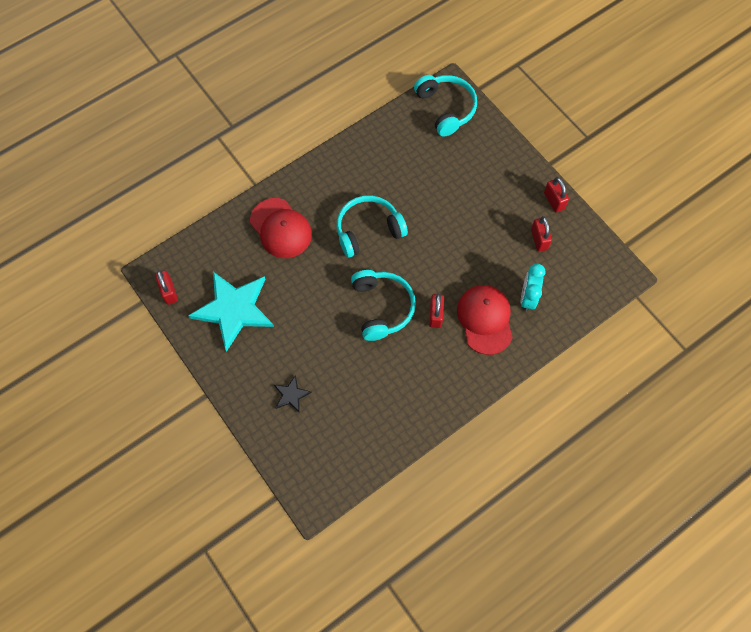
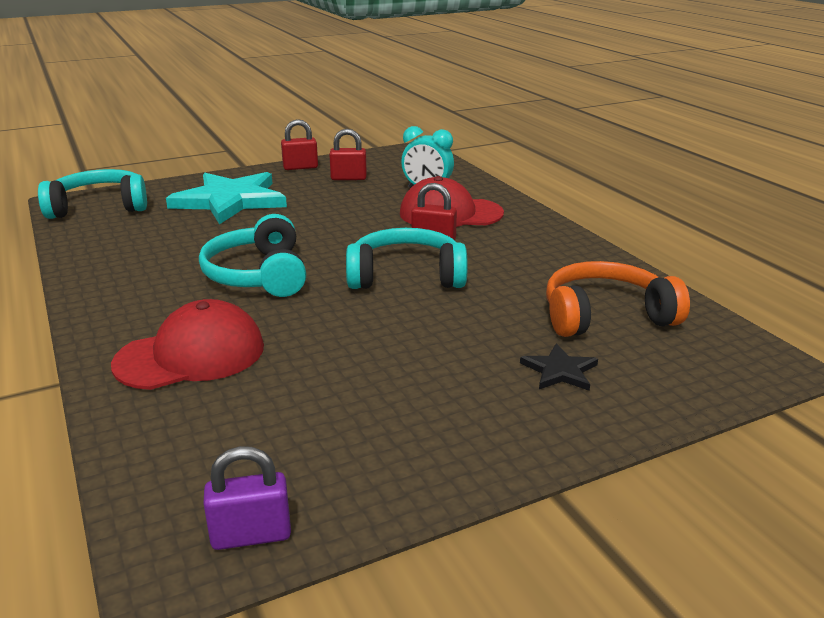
camera: 80 degrees left, 40 degrees down
red padlock [155,270,178,305] -> purple padlock [203,446,291,550]
turquoise star [188,272,274,352] -> turquoise star moved to [166,172,287,225]
none -> orange headphones [546,261,690,337]

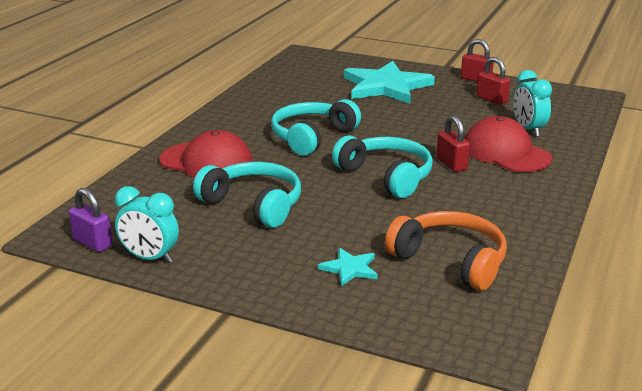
camera: 50 degrees right, 0 degrees up
turquoise headphones [38,169,147,219] -> turquoise headphones moved to [193,162,301,228]
black star [520,343,598,391] -> turquoise star [318,248,378,287]
none -> turquoise clock [115,186,179,263]

